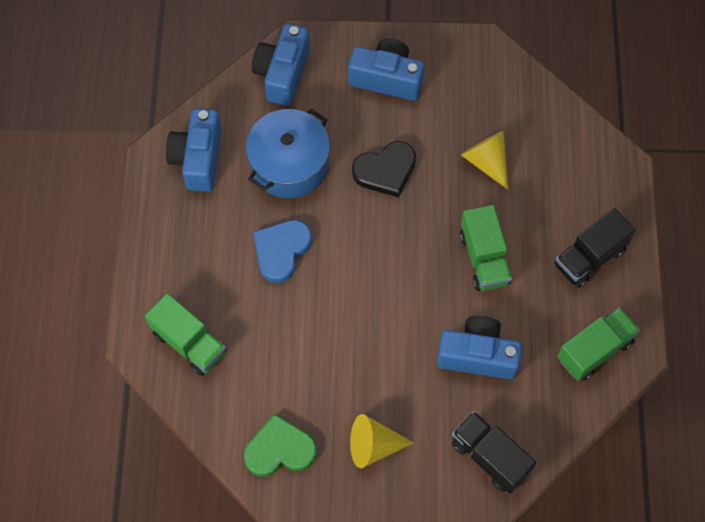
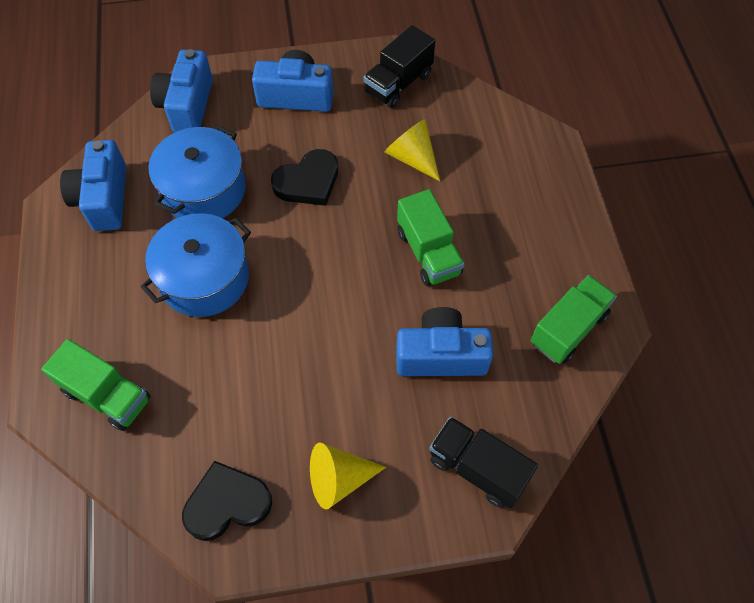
camera: 10 degrees left, 5 degrees down
green heart [244,414,317,477] -> black heart [182,461,272,541]
blue heart [253,220,312,283] -> blue pot [141,213,251,317]
black truck [554,208,636,288] -> black truck moved to [364,25,436,108]

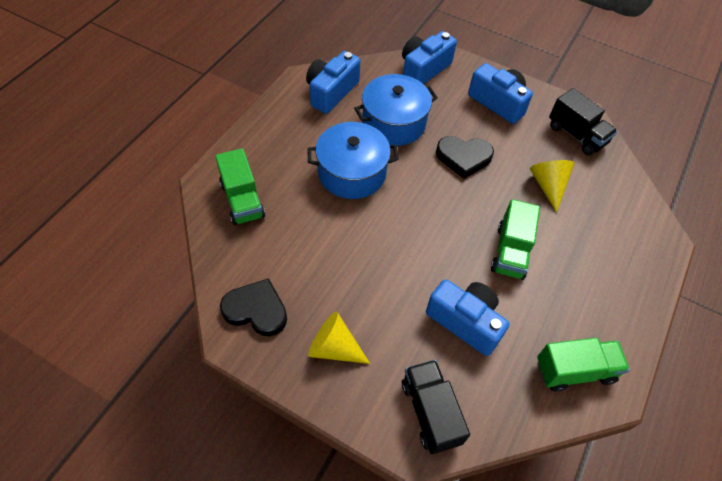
camera: 35 degrees right, 5 degrees down
black truck [364,25,436,108] -> black truck turned 120 degrees counterclockwise [549,88,617,155]

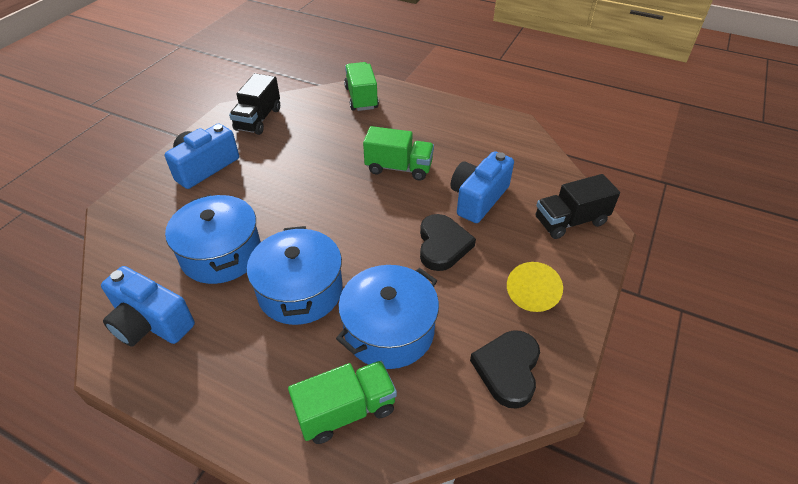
camera: 90 degrees left, 10 degrees down
blue camera [402,31,457,84] -> none
black heart [436,136,494,179] -> black heart moved to [420,214,476,271]
yellow cone [530,160,575,213] -> none
green truck [537,338,630,392] -> green truck moved to [344,62,379,111]
black truck [549,88,617,155] -> black truck turned 150 degrees clockwise [229,73,280,135]
none -> blue pot [336,265,439,369]

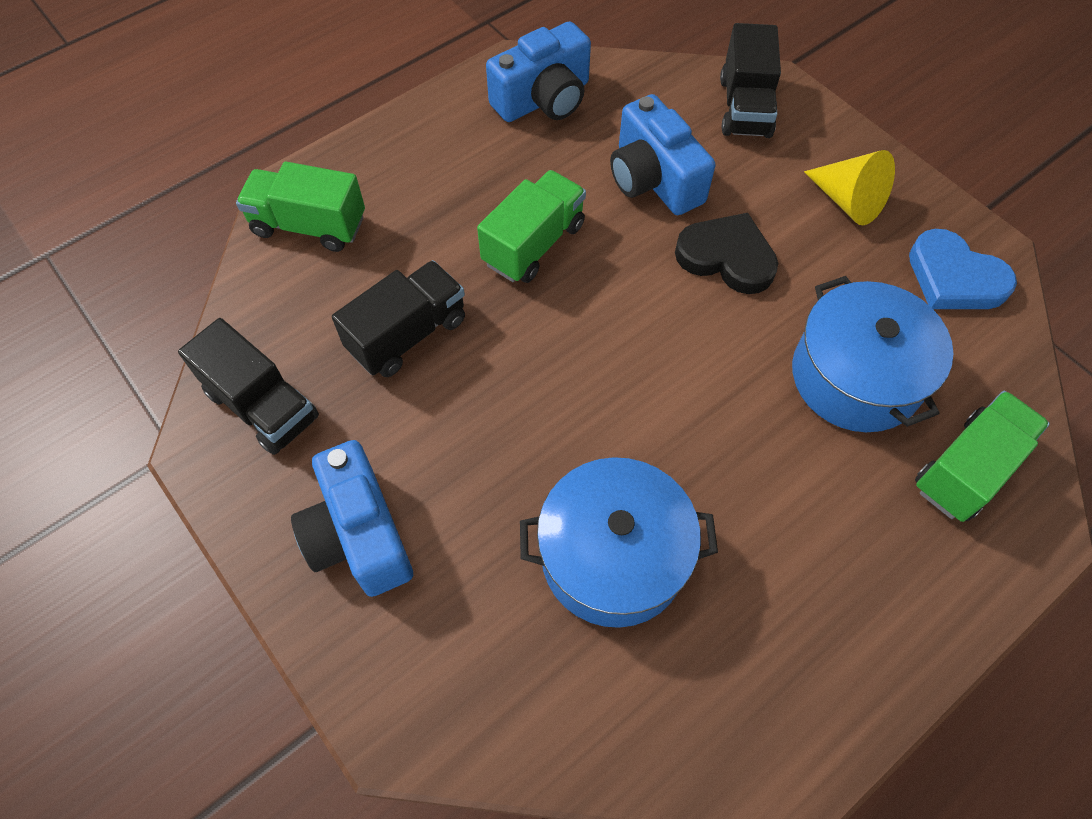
camera: 65 degrees left, 15 degrees up
blue camera [101,266,195,347] -> blue camera moved to [486,21,591,122]
blue pot [247,226,343,325] -> none
green truck [288,361,397,444] -> green truck turned 45 degrees clockwise [915,391,1050,522]
black heart [470,330,540,409] -> blue heart [909,229,1017,309]
none -> black truck [332,260,465,377]

